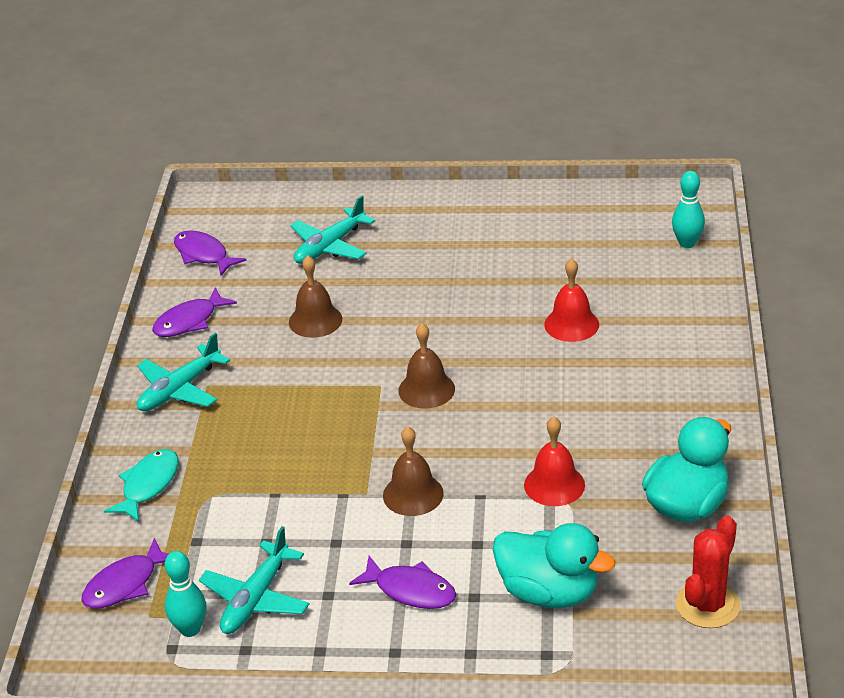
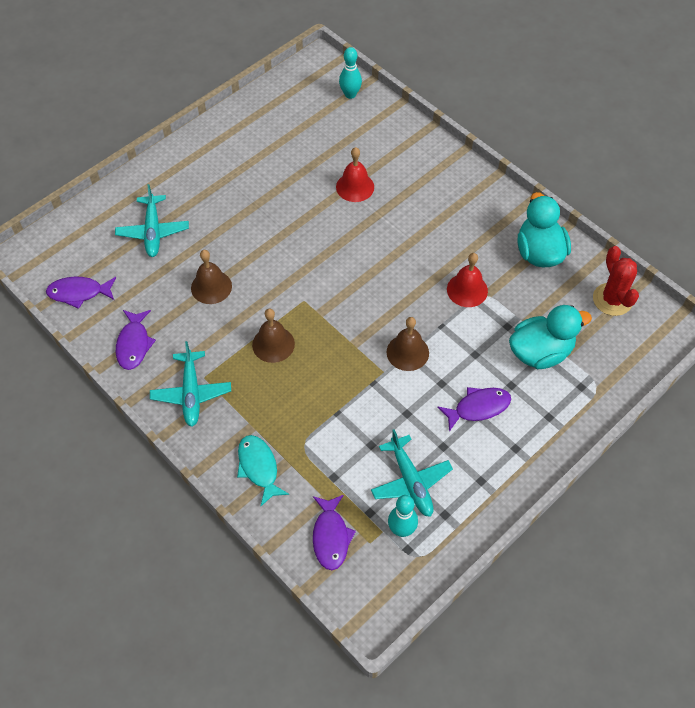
camera: 50 degrees left, 20 degrees up
brown bell [398,323,455,409] -> brown bell moved to [252,309,295,363]

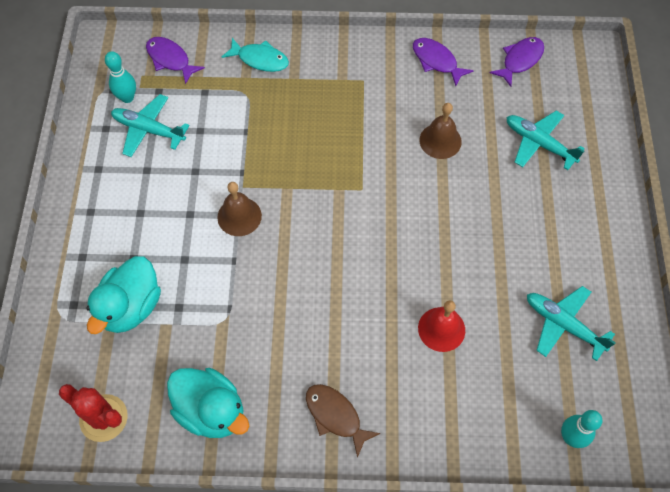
camera: 135 degrees right, 5 degrees up
turquoise plane [150,341,231,427] -> turquoise plane moved to [527,286,616,361]
brown bell [252,309,295,363] -> none
purple fish [437,387,511,432] -> none
red bell [447,253,488,307] -> none
none -> brown fish [306,384,380,458]

